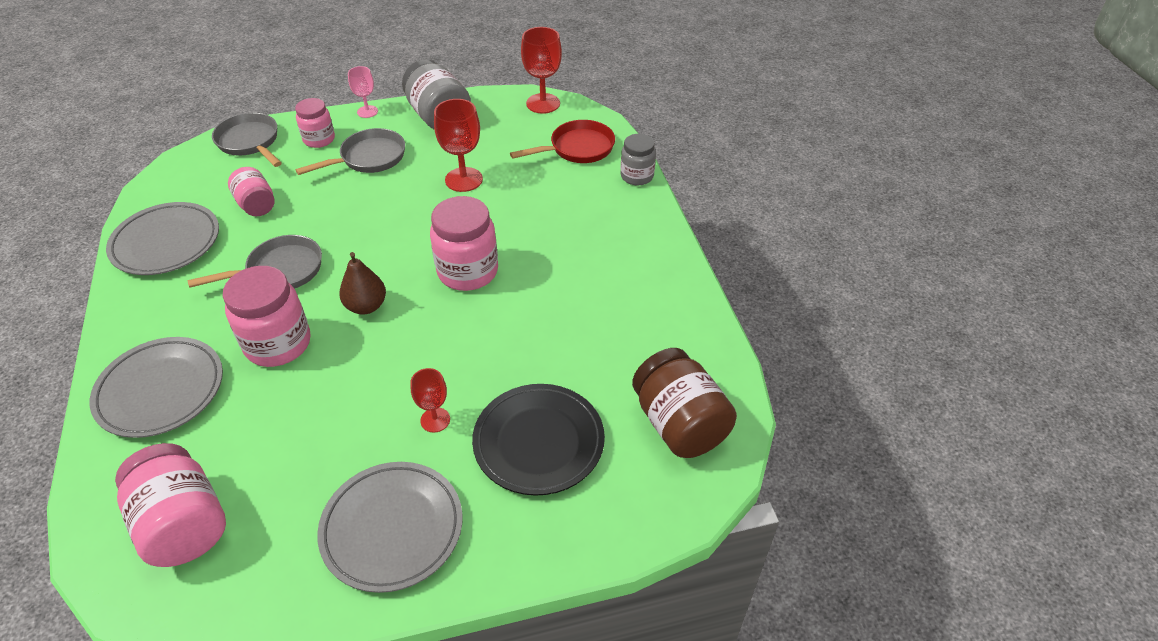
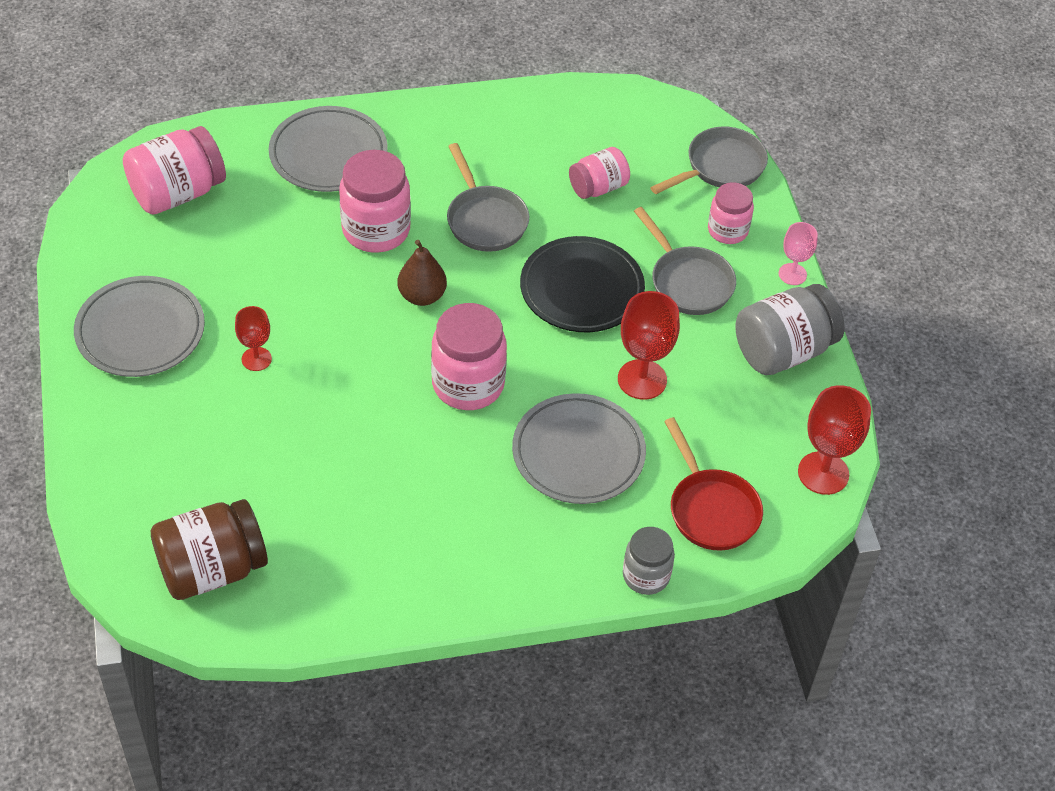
camera: 90 degrees right, 5 degrees up
grey plate [106,202,219,275] -> grey plate moved to [512,393,646,504]
black plate [472,384,605,496] -> black plate moved to [520,236,645,332]

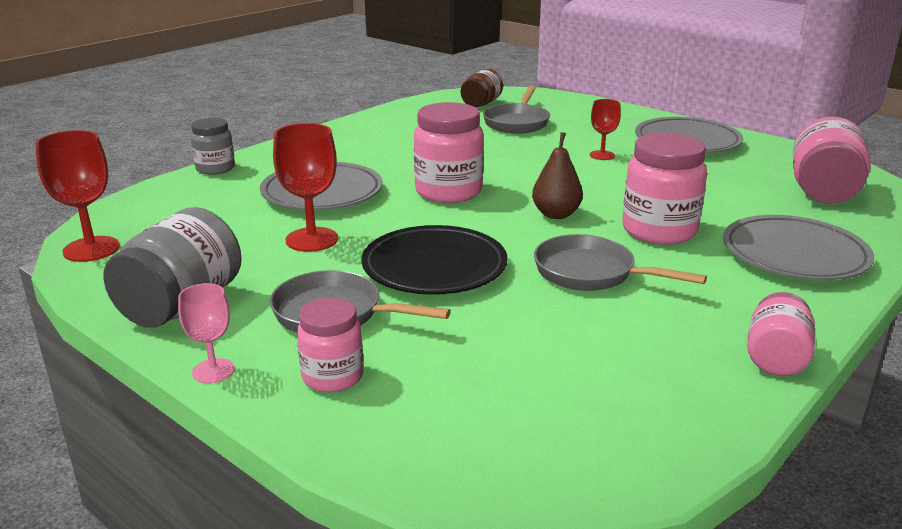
camera: 145 degrees right, 25 degrees down
brown jar [151,499,268,600] -> brown jar [461,69,503,107], size x0.61
pink jar [569,147,630,199] -> pink jar moved to [747,292,815,376]
grey pan [650,127,768,194] -> grey pan moved to [483,85,550,133]
red pan [664,417,763,551] -> none

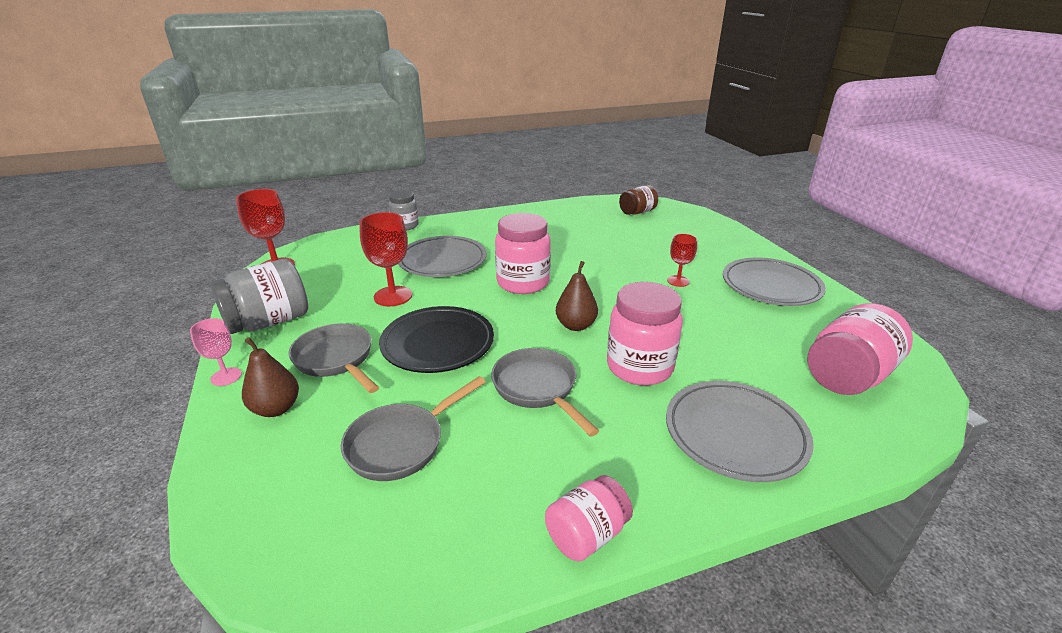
camera: 30 degrees right, 5 degrees up
pink jar [297,298,364,392] -> brown pear [242,337,299,417]
grey pan [483,85,550,133] -> grey pan moved to [341,376,486,481]

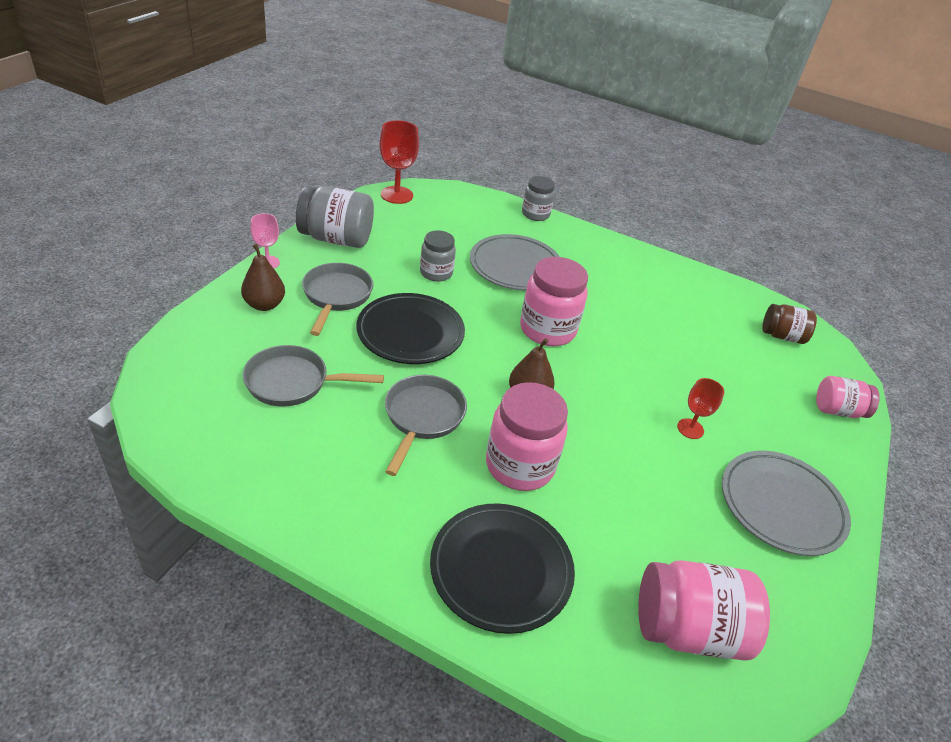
camera: 40 degrees right, 10 degrees up
red goblet [359,212,412,306] -> grey jar [420,230,456,282]
pink jar [545,475,633,562] -> pink jar moved to [816,376,880,418]
grey plate [666,381,814,482] -> black plate [430,503,575,634]

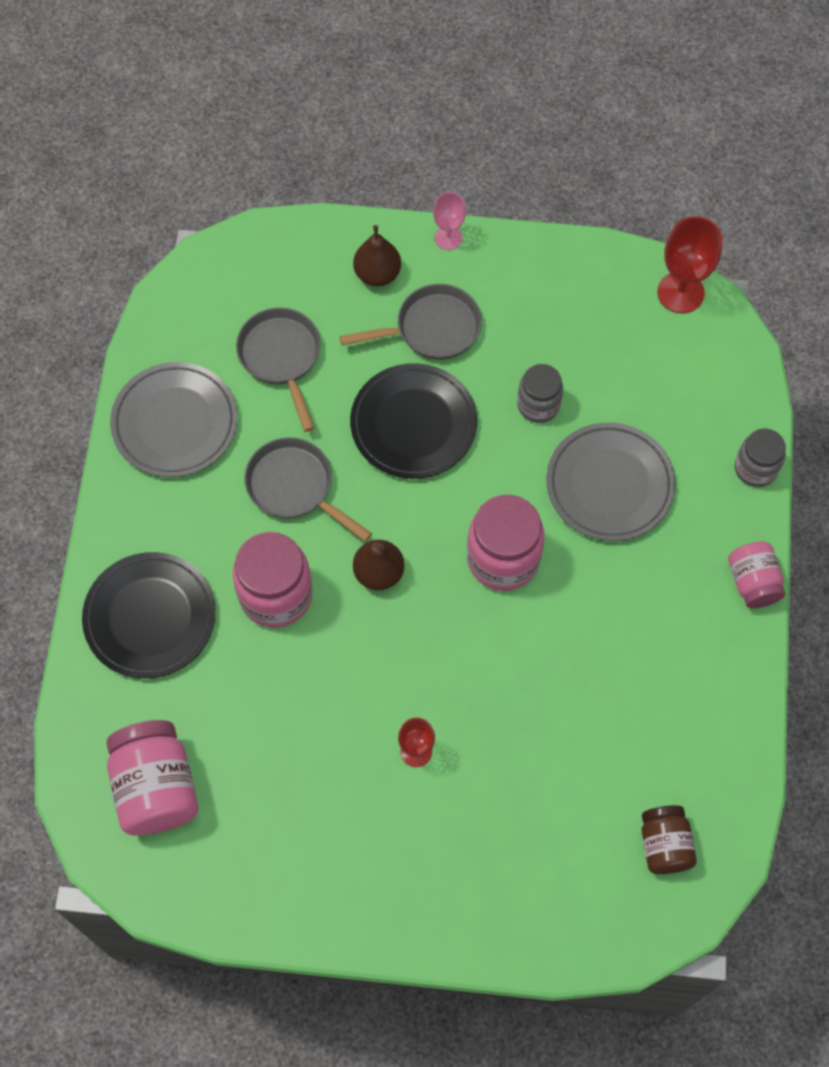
camera: 75 degrees right, 25 degrees up
grey jar [296,186,374,248] -> none
grey pan [385,375,467,476] -> grey pan turned 135 degrees counterclockwise [244,437,372,542]
grey plate [722,450,851,556] -> grey plate moved to [110,362,238,477]
pink jar [816,376,880,418] -> pink jar moved to [728,541,785,608]

